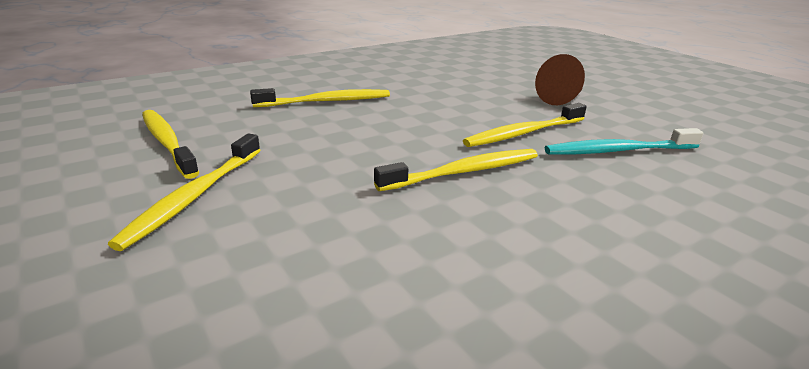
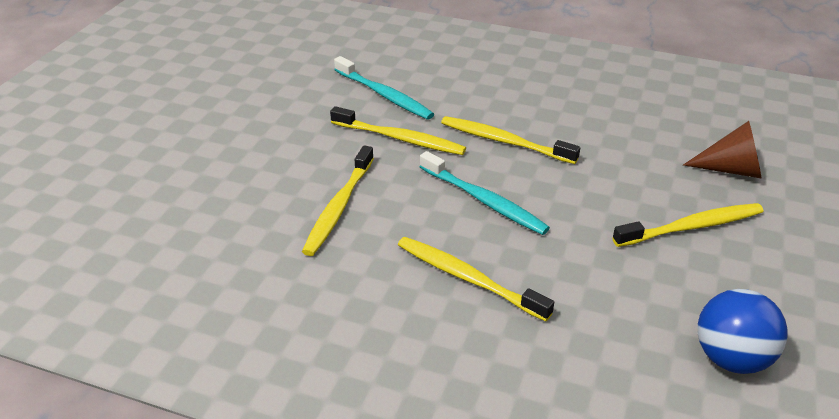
camera: 125 degrees left, 10 degrees up
yellow toothbrush [142,110,199,179] -> yellow toothbrush moved to [302,145,374,256]
brown cone [535,54,585,105] -> brown cone moved to [683,121,762,179]
none -> turquoise toothbrush [420,151,550,235]
none -> blue ball [698,289,787,374]

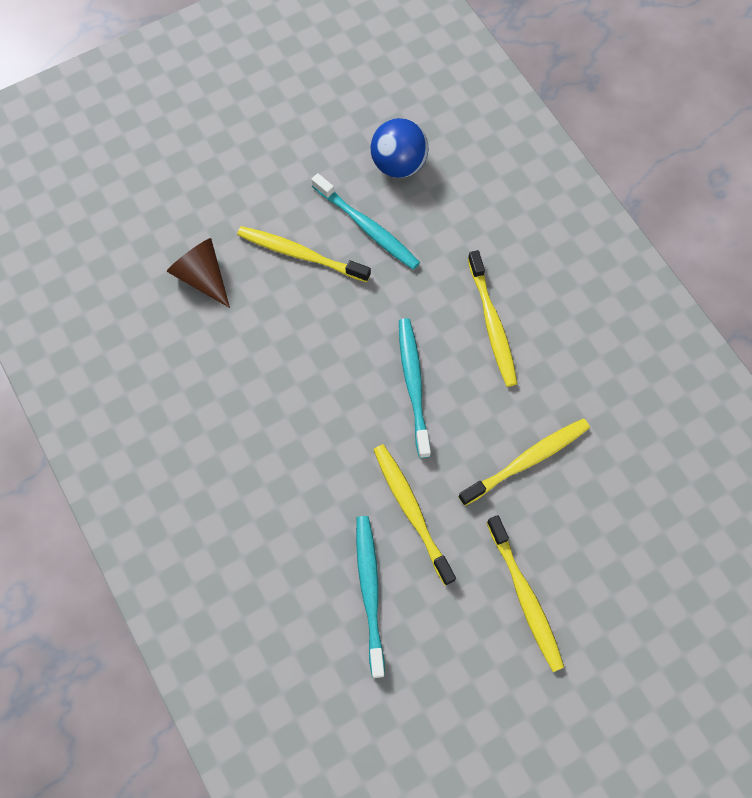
camera: 140 degrees left, 30 degrees up
yellow toothbrush [441,116,580,164] -> yellow toothbrush moved to [487,515,564,672]
none -> turquoise toothbrush [312,173,420,270]

